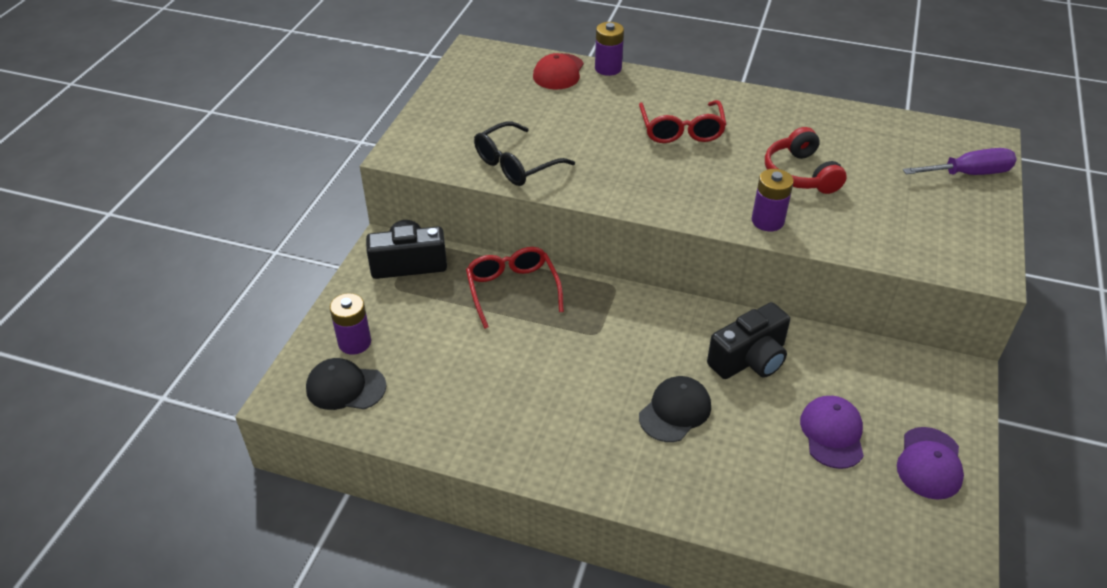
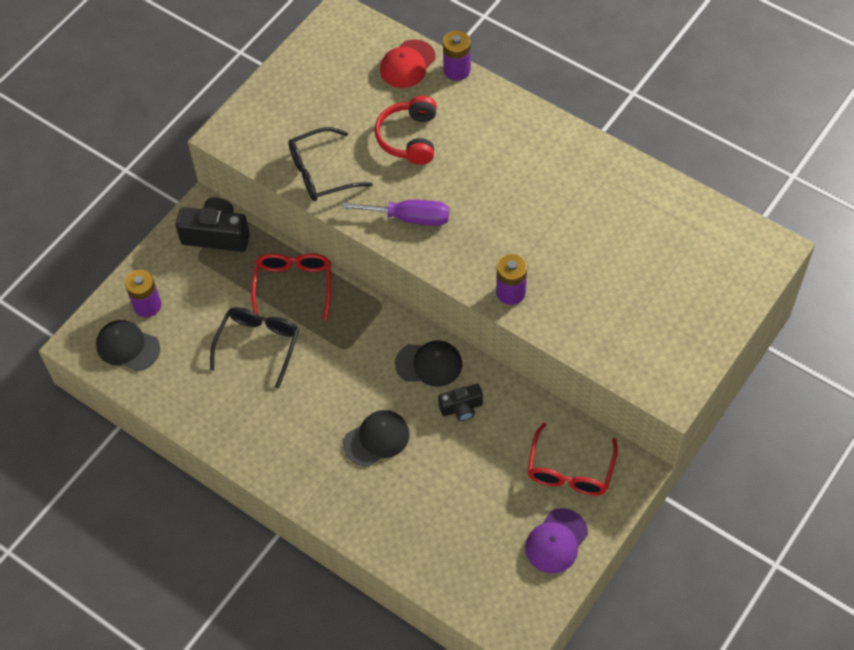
camera: 20 degrees right, 15 degrees up
red glasses [639,100,727,143] -> red glasses moved to [527,423,618,496]
black camera [707,302,790,379] -> black camera [438,384,483,421], size x0.60
red headphones [765,127,847,194] -> red headphones moved to [375,96,437,165]
purple cap [800,396,864,469] -> none
purple screwdriver [903,148,1017,175] -> purple screwdriver moved to [342,200,449,226]
none -> black glasses [210,307,299,389]
none -> black cap [395,340,462,387]

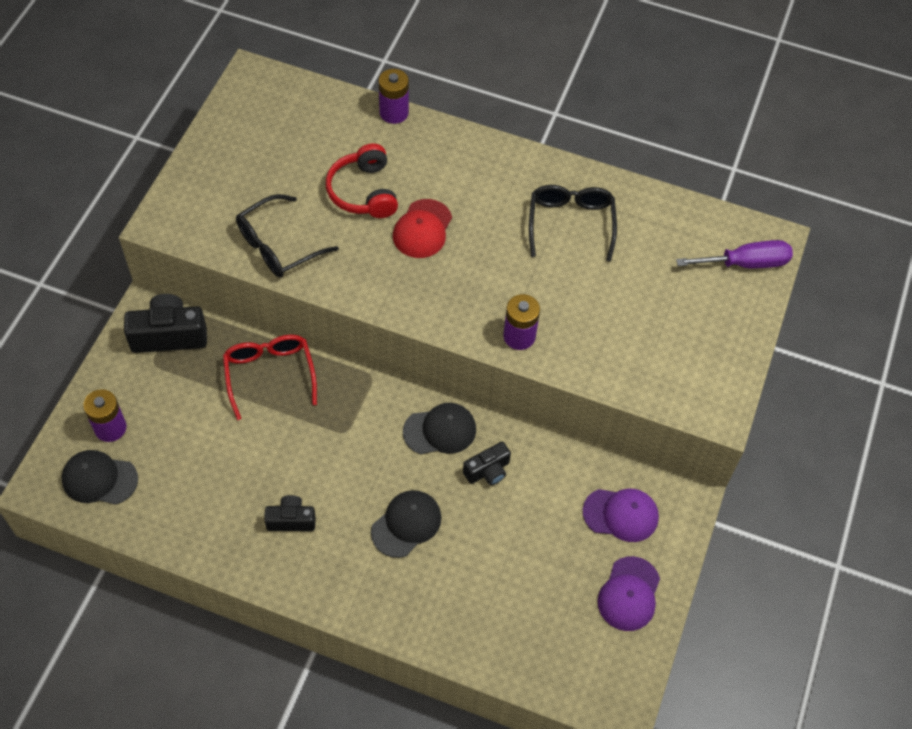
camera: 20 degrees left, 0 degrees up
black glasses [210,307,299,389] -> black glasses moved to [529,185,617,262]
purple screwdriver [342,200,449,226] -> purple screwdriver moved to [676,240,793,268]
red cap [380,39,436,88] -> red cap moved to [393,199,452,258]
red glasses [527,423,618,496] -> purple cap [583,489,659,542]
none -> black camera [264,495,316,531]

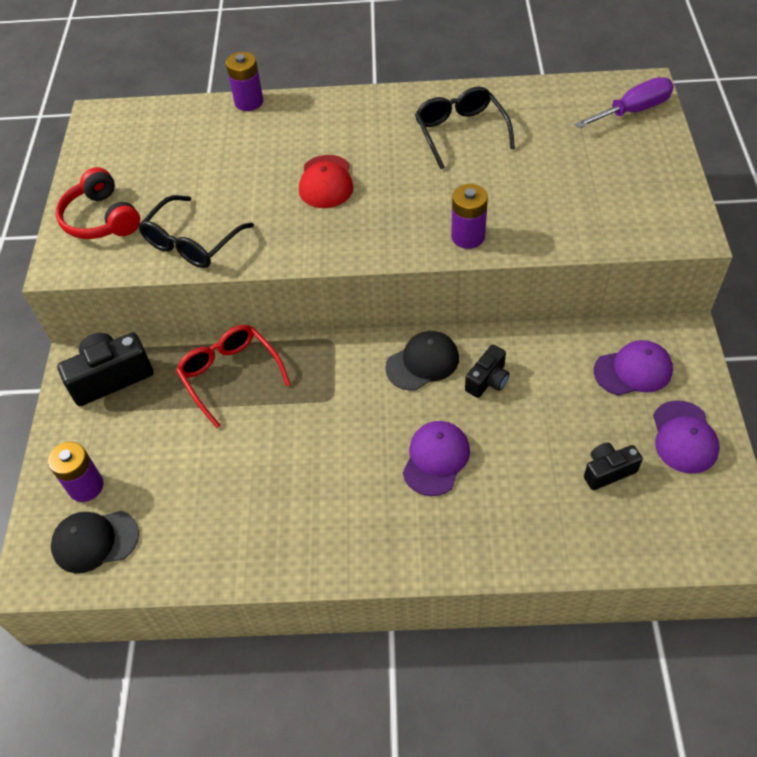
camera: 15 degrees left, 5 degrees down
black camera [264,495,316,531] -> black camera moved to [584,442,643,490]
red headphones [326,143,398,218] -> red headphones moved to [56,167,140,239]
black cap [371,490,441,558] -> purple cap [403,421,470,496]

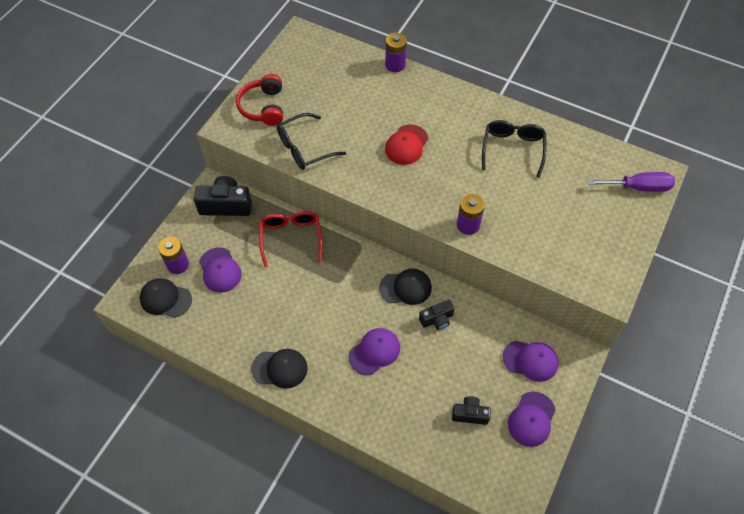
camera: 25 degrees right, 5 degrees up
none -> purple cap [199,247,242,293]
none -> black cap [252,349,308,389]

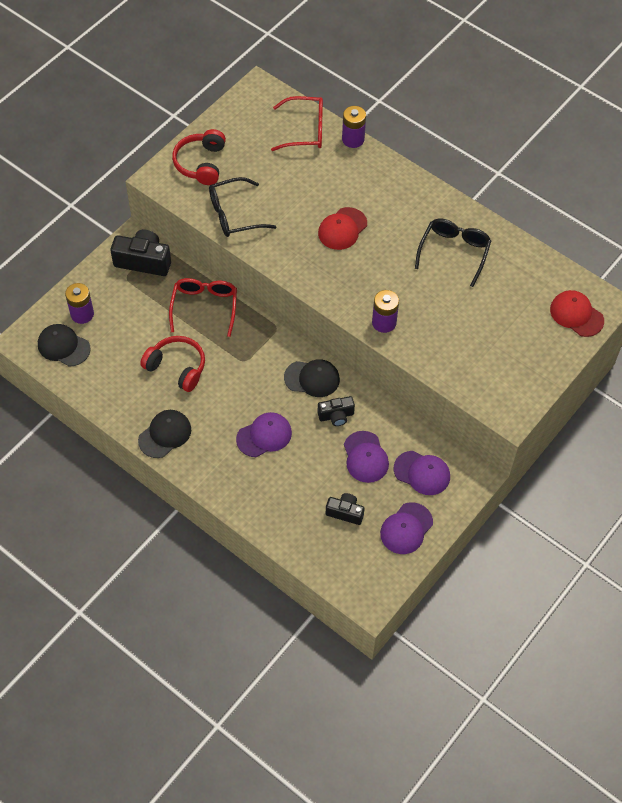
camera: 10 degrees right, 0 degrees up
purple cap [199,247,242,293] -> purple cap moved to [344,431,389,483]
black cap [252,349,308,389] -> black cap turned 60 degrees counterclockwise [138,410,191,458]
purple screwdriver [588,172,675,192] -> red cap [550,290,604,337]
none -> red headphones [140,336,205,392]
none -> red glasses [271,96,323,151]

